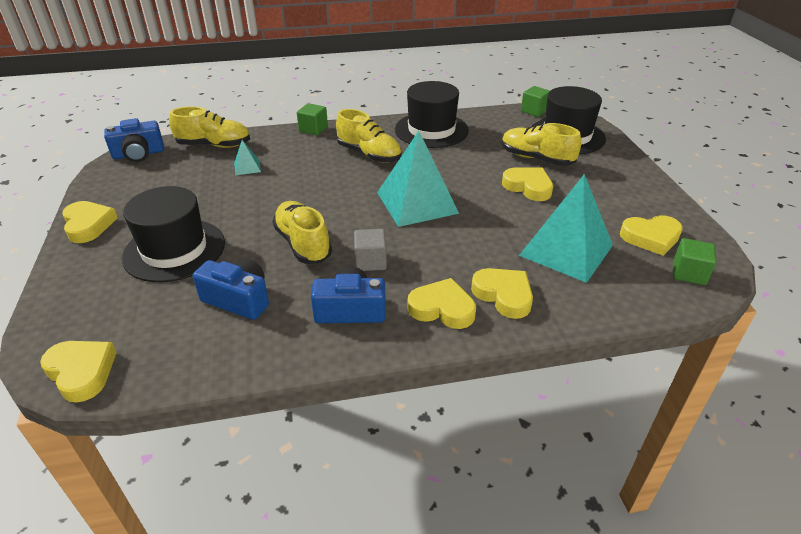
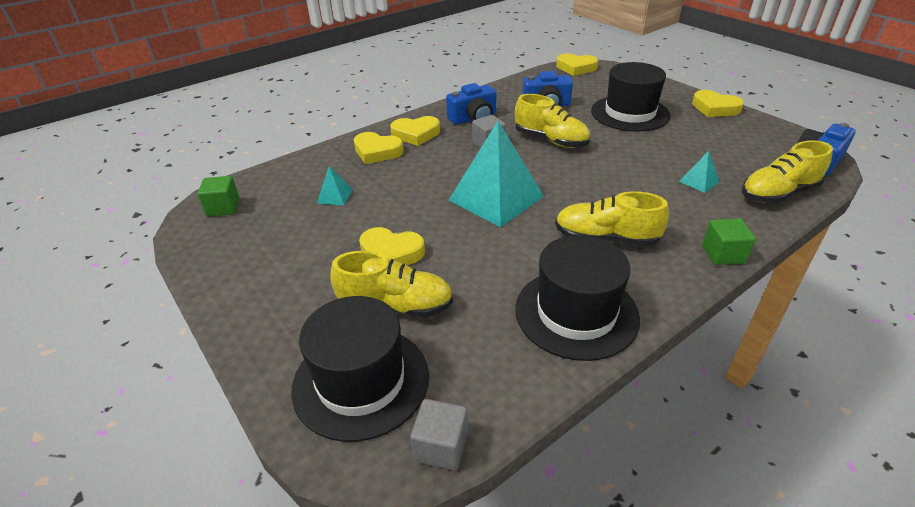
camera: 155 degrees right, 0 degrees up
turquoise pyramid [519,174,613,283] -> turquoise pyramid [317,166,353,205], size x0.43
green cube [521,86,550,117] -> grey cube [410,399,468,471]
yellow heart [620,215,683,256] -> none

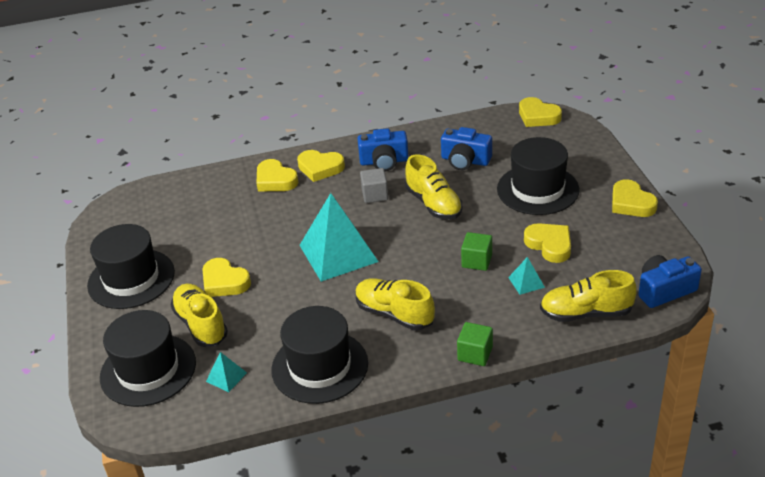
camera: 25 degrees right, 0 degrees up
green cube [197,176,240,216] -> green cube moved to [461,232,492,271]
turquoise pyramid [317,166,353,205] -> turquoise pyramid moved to [206,352,247,392]
yellow shoe [330,251,453,317] -> yellow shoe turned 150 degrees counterclockwise [171,284,228,347]
grey cube [410,399,468,471] -> none
none -> black hat [87,224,175,309]
none -> yellow heart [524,223,571,263]

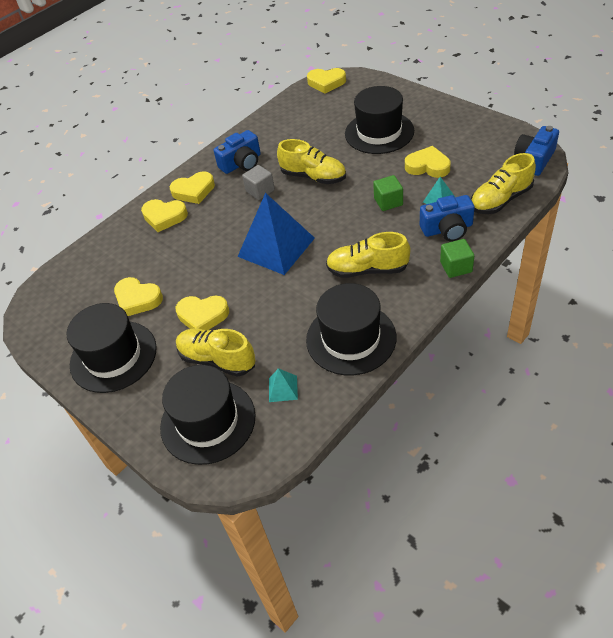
camera: 30 degrees left, 10 degrees up
turquoise pyramid [299,193,379,282] -> blue pyramid [238,193,315,275]
blue camera [441,127,492,170] -> blue camera moved to [420,195,475,242]
yellow heart [612,179,658,217] -> yellow heart moved to [114,277,163,316]

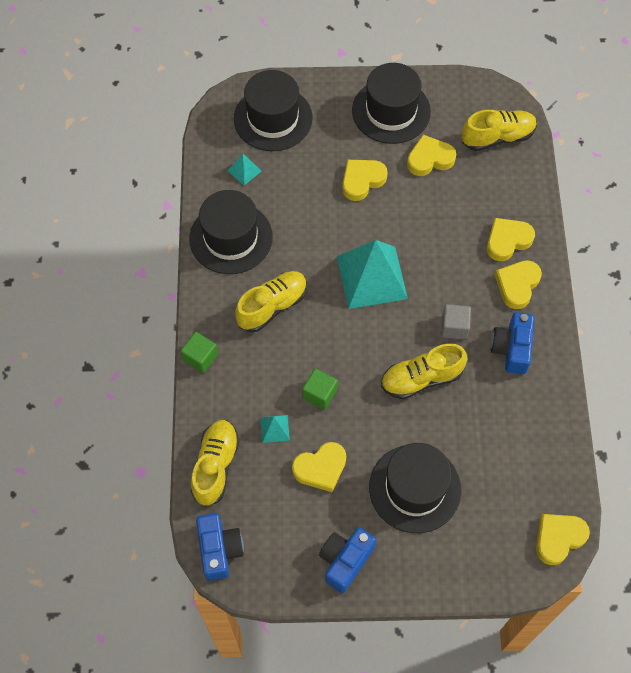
camera: 130 degrees right, 15 degrees up
yellow shoe [176,329,256,377] -> yellow shoe moved to [462,110,537,151]
blue pyramid [238,193,315,275] -> turquoise pyramid [337,240,408,309]
blue camera [420,195,475,242] -> blue camera moved to [319,527,376,593]

